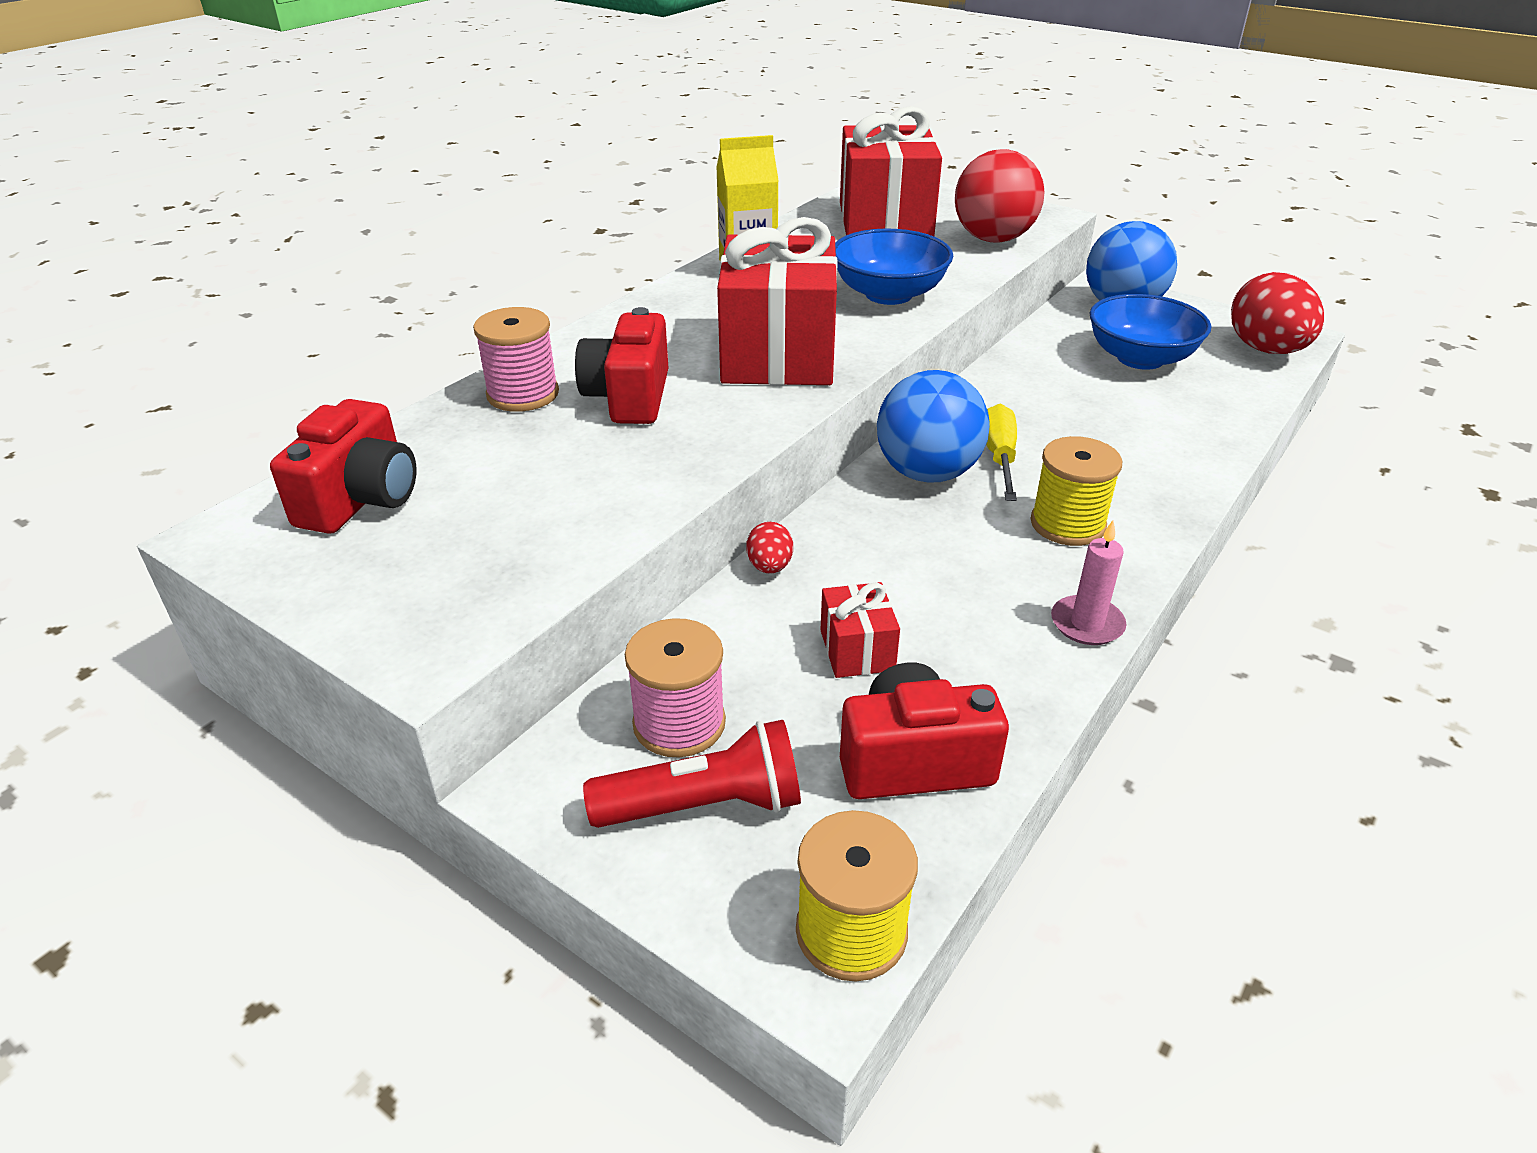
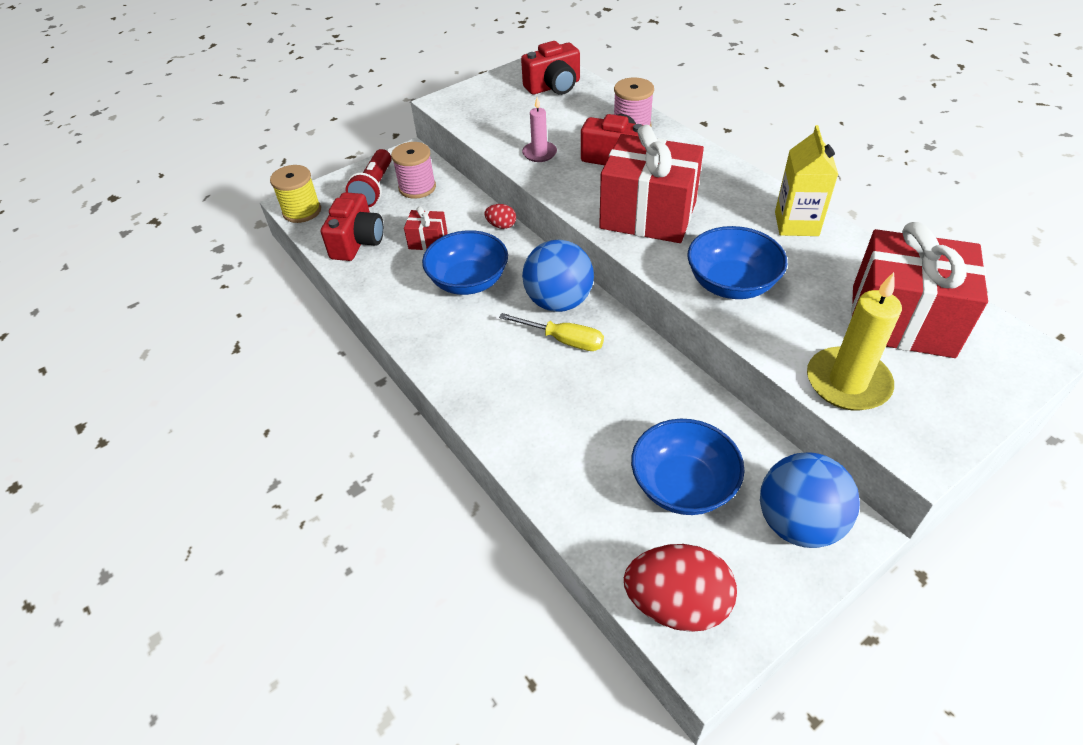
camera: 110 degrees right, 10 degrees up
red camera [270,399,416,534] -> red camera turned 60 degrees counterclockwise [521,41,580,95]
red ball [955,149,1045,242] -> yellow candle [807,272,902,411]
yellow spool [1031,436,1122,546] -> none
pink candle [1051,520,1126,645] -> pink candle moved to [522,97,557,162]
none -> blue bowl [422,230,508,295]

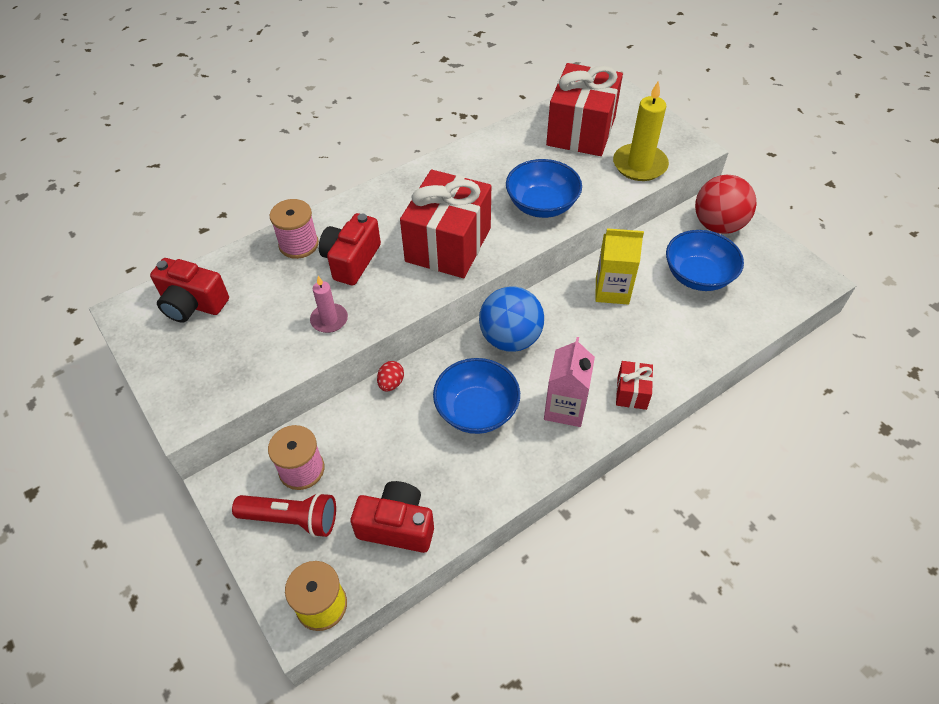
camera: 90 degrees left, 5 degrees up
red gift [404,206,448,250] -> red gift moved to [616,361,653,410]
yellow screwdriver [499,313,604,351] -> none
red camera [521,41,580,95] -> red camera turned 135 degrees clockwise [150,258,229,323]
red egg [624,544,737,632] -> none
blue ball [760,453,860,548] -> red ball [695,175,757,234]
yellow carton [775,125,838,236] -> yellow carton moved to [595,228,644,304]
none -> pink carton [544,337,595,427]

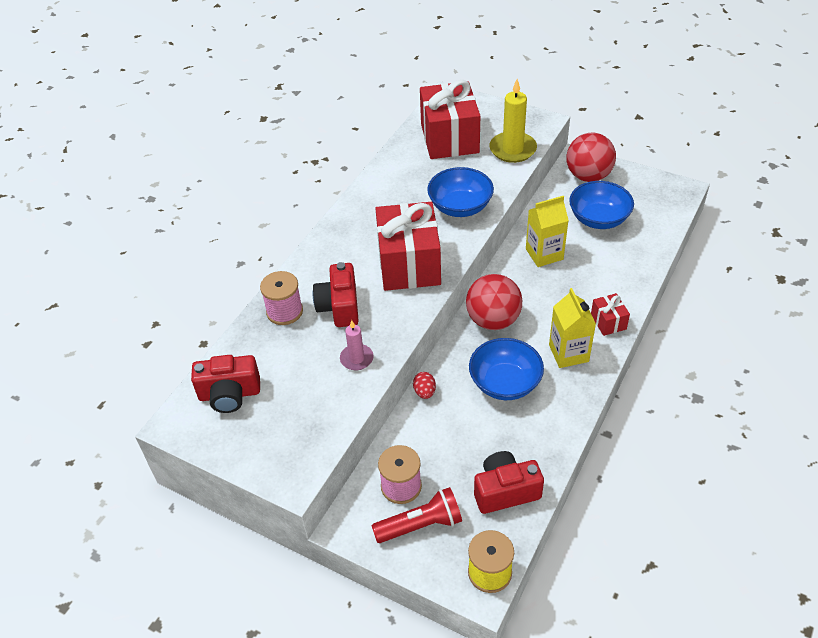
camera: 25 degrees left, 5 degrees down
blue ball [479,287,544,352] -> red ball [466,274,522,330]
pink carton [544,337,595,427] -> yellow carton [549,288,596,368]

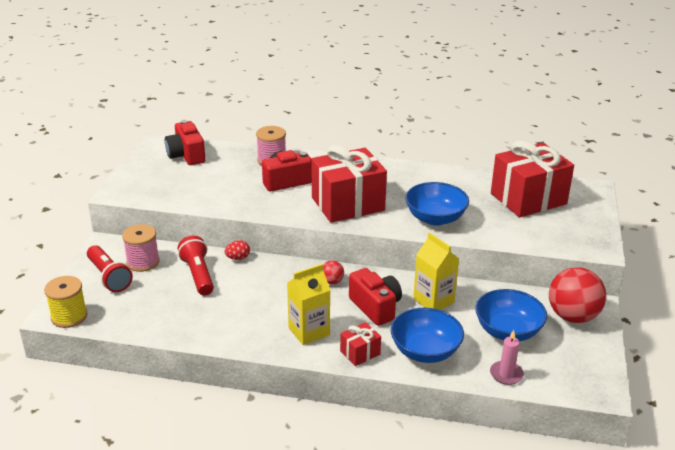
camera: 70 degrees right, 15 degrees down
pink candle [340,320,374,370] -> pink candle moved to [490,330,524,385]
red ball [466,274,522,330] -> red ball [323,260,344,284], size x0.46
blue bowl [469,338,544,400] -> blue bowl moved to [391,308,464,363]
red camera [474,451,544,514] -> red camera moved to [349,268,402,326]
yellow candle [490,79,537,163] -> none
none -> red flashlight [178,236,214,295]

